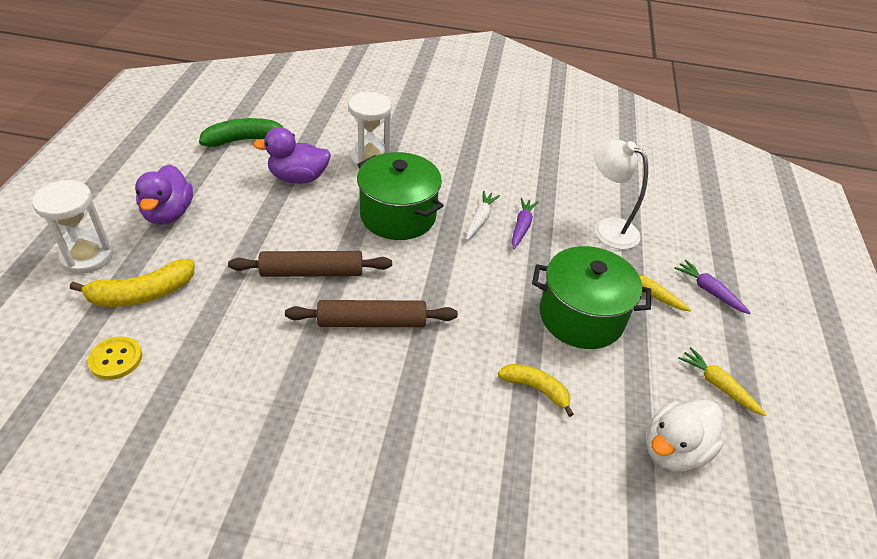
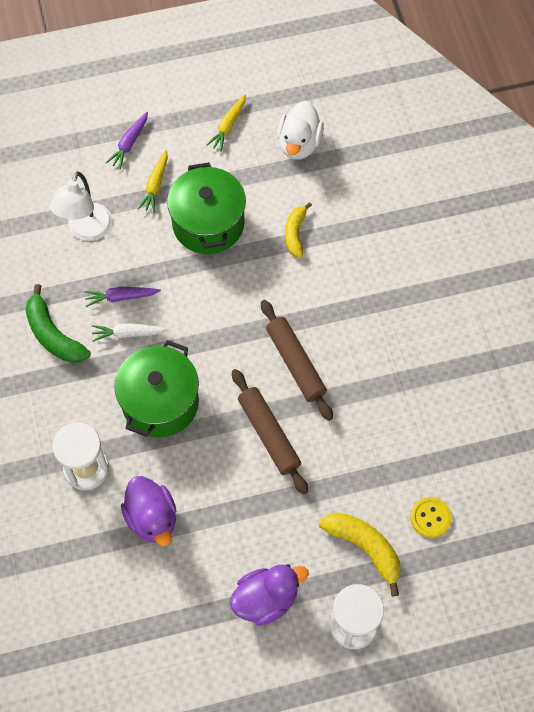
camera: 110 degrees left, 20 degrees up
green banana [199,118,295,147] -> green banana moved to [25,284,91,363]
white duck [646,400,723,471] -> white duck turned 75 degrees clockwise [277,101,324,160]

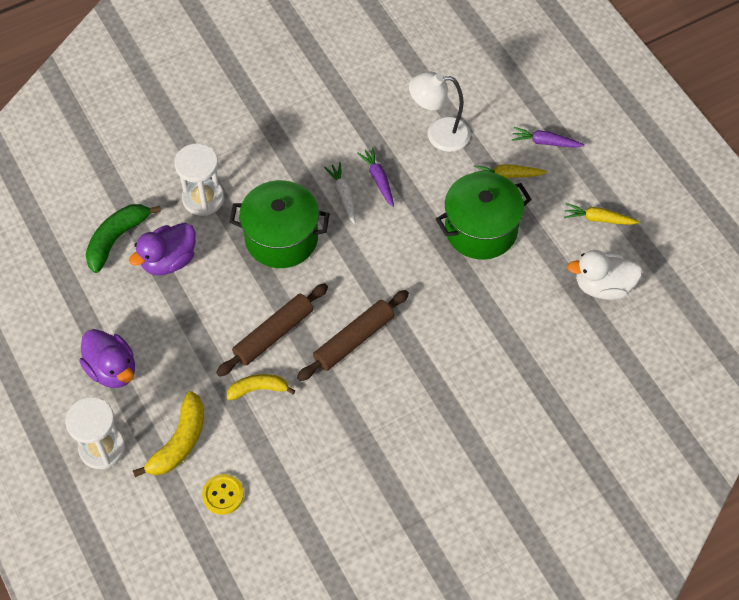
camera: 75 degrees right, 5 degrees down
green banana [25,284,91,363] -> green banana moved to [85,204,161,273]
yellow banana [285,202,312,258] -> yellow banana moved to [227,374,295,400]

